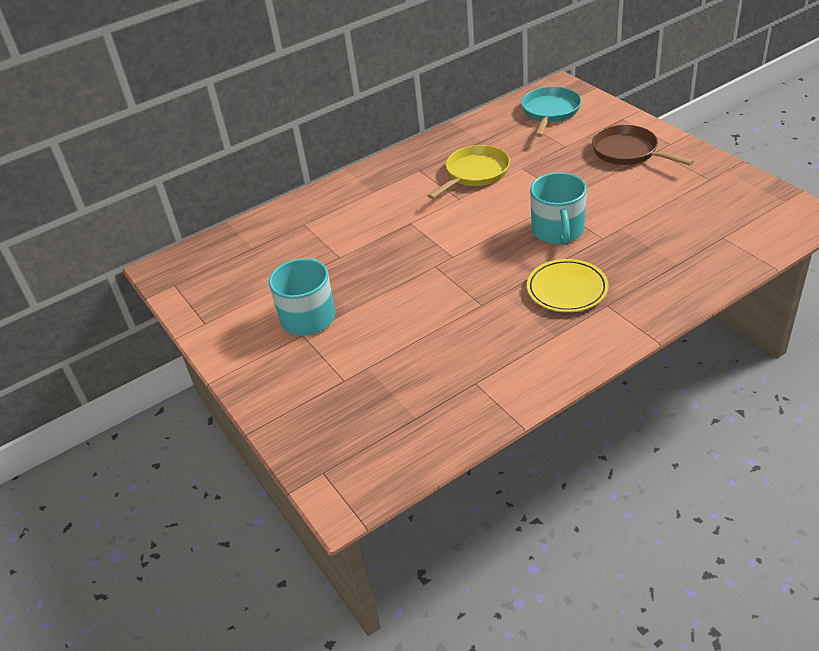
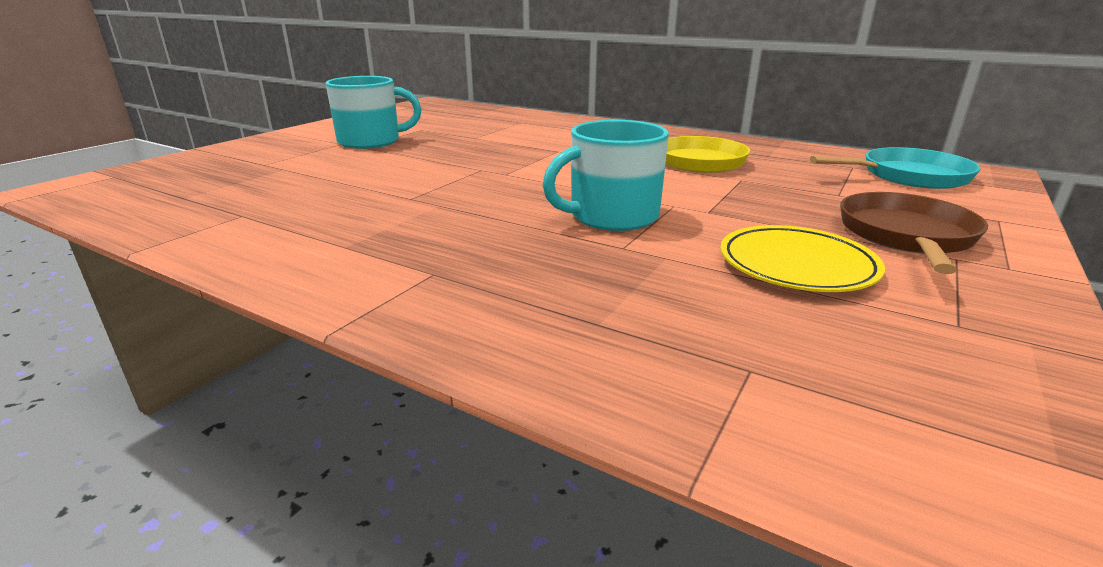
camera: 60 degrees right, 15 degrees down
yellow plate [527,259,609,312] -> yellow plate moved to [720,225,885,292]

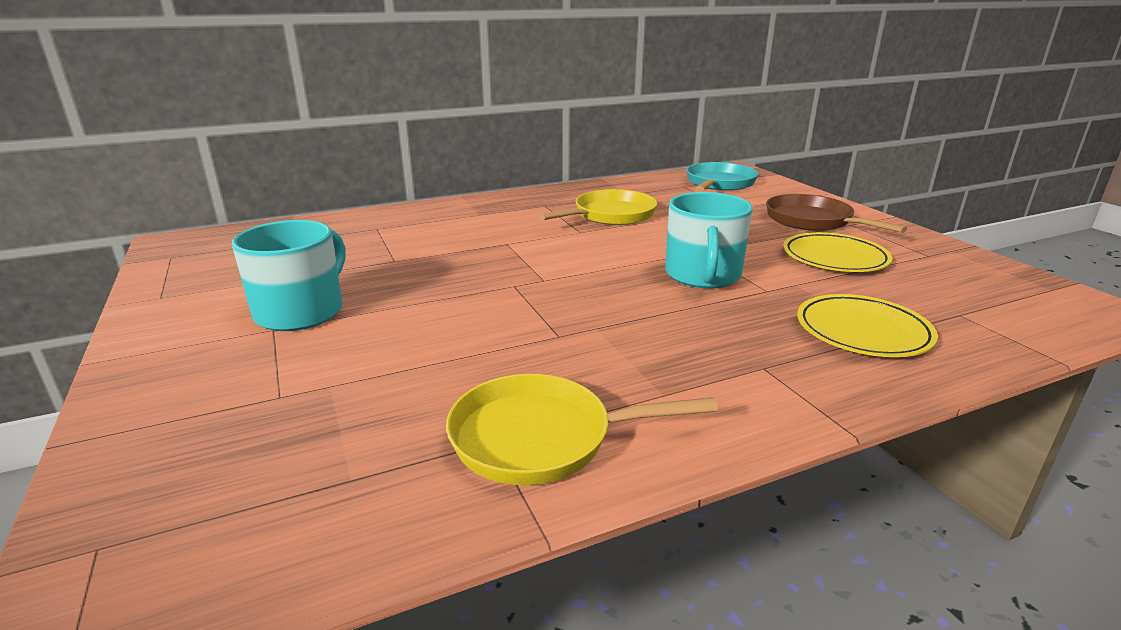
camera: 55 degrees left, 0 degrees up
none -> yellow pan [446,374,718,485]
none -> yellow plate [797,294,938,357]

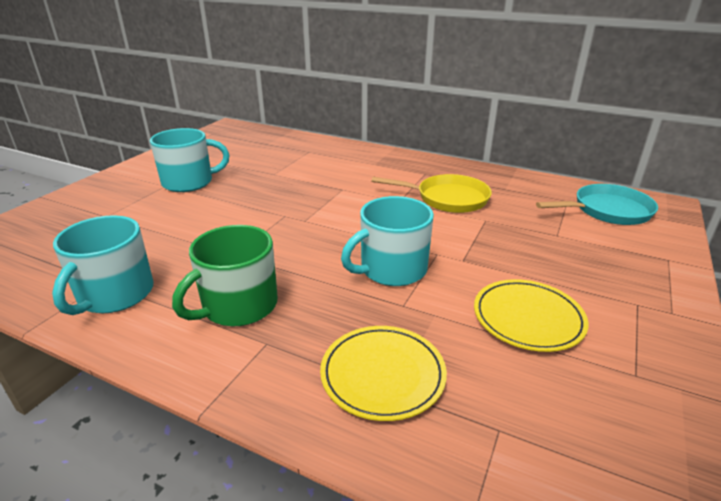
camera: 50 degrees right, 5 degrees up
yellow pan [446,374,718,485] -> turquoise mug [52,215,153,315]
brown pan [766,194,907,233] -> none
none -> green mug [172,225,278,326]

